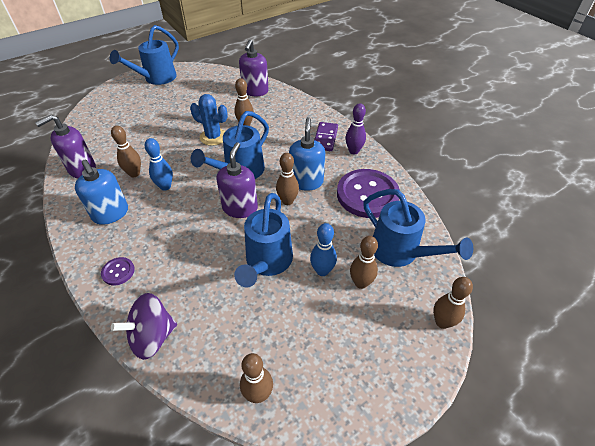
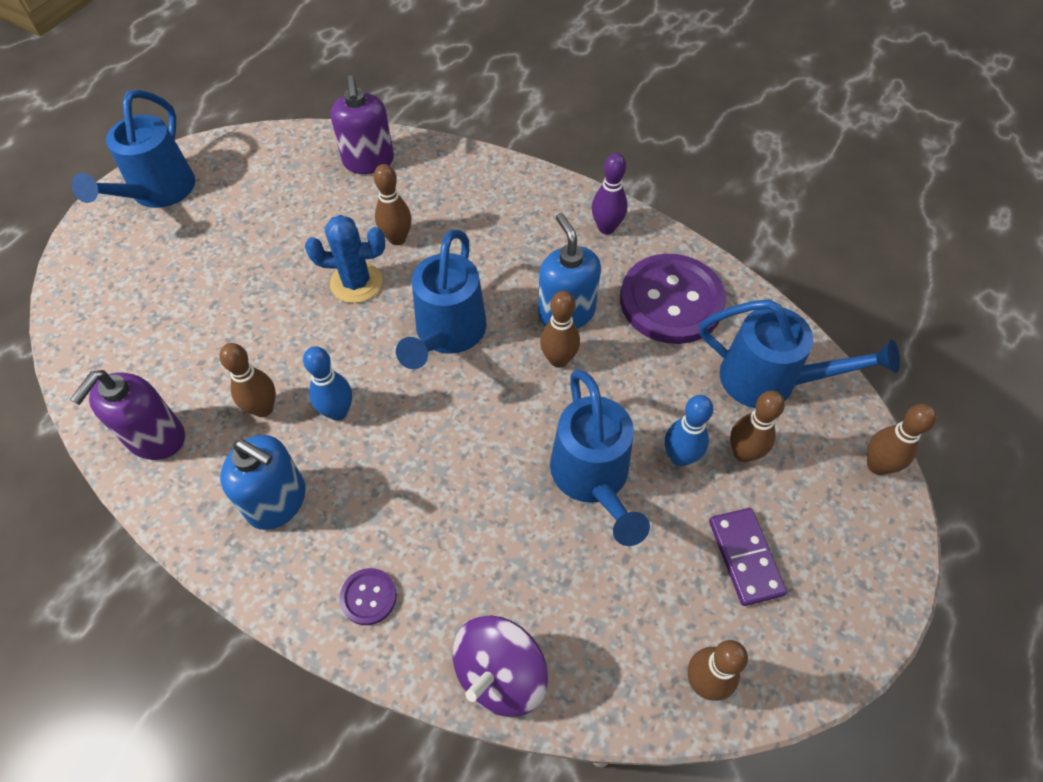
camera: 25 degrees left, 10 degrees up
purple soap dispenser [216,142,258,218] -> none
purple domino [314,122,338,151] -> purple domino moved to [709,508,787,606]

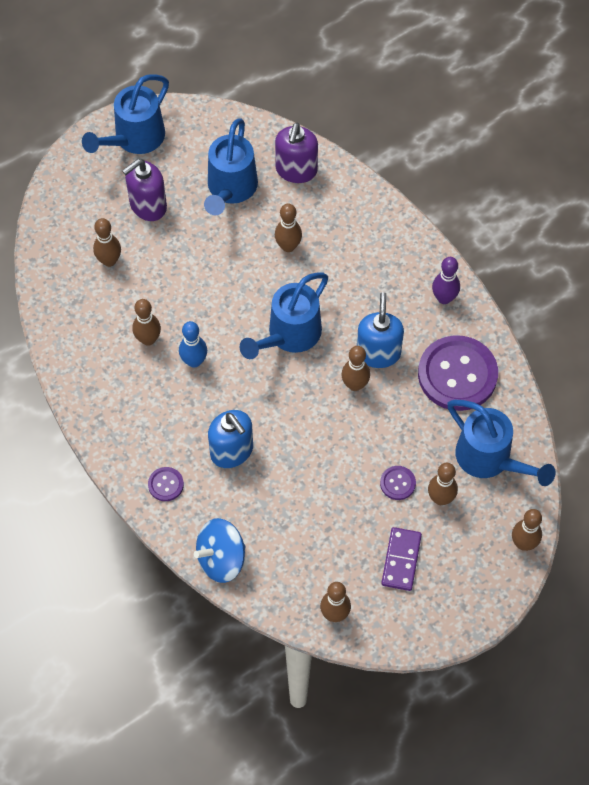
camera: 25 degrees right, 5 degrees up
purple soap dispenser [70,370,185,460] -> purple soap dispenser moved to [122,159,167,221]
blue soap dispenser [220,435,306,530] -> blue soap dispenser moved to [208,410,253,468]
blue cactus [305,215,385,303] -> none
purple spinning top [453,616,548,717] -> blue spinning top [194,518,246,583]
blue watering can [550,369,650,546] -> blue watering can moved to [204,118,258,215]
blue bowling pin [665,395,713,466] -> purple button [380,466,416,500]
none -> brown bowling pin [93,218,121,267]

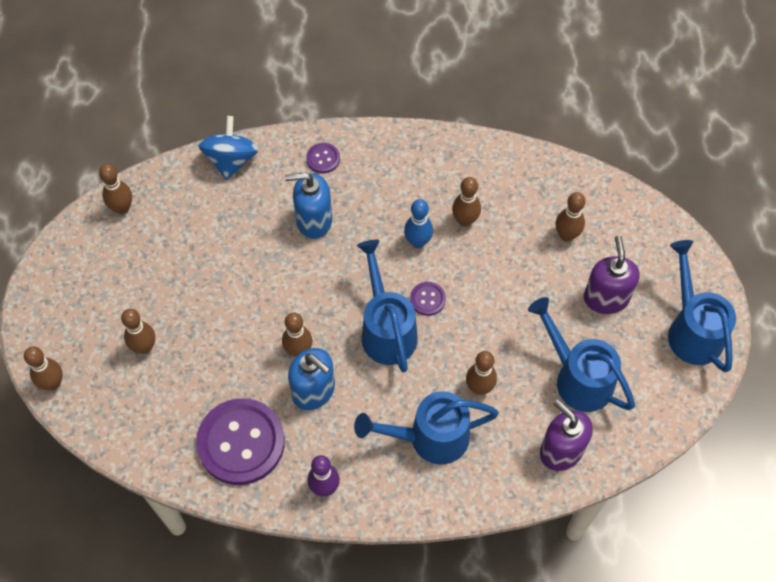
camera: 125 degrees right, 0 degrees up
purple button [380,466,416,500] -> purple button moved to [410,282,446,316]
purple domino [381,527,422,591] -> none
blue watering can [447,400,556,486] -> blue watering can moved to [354,391,499,465]

